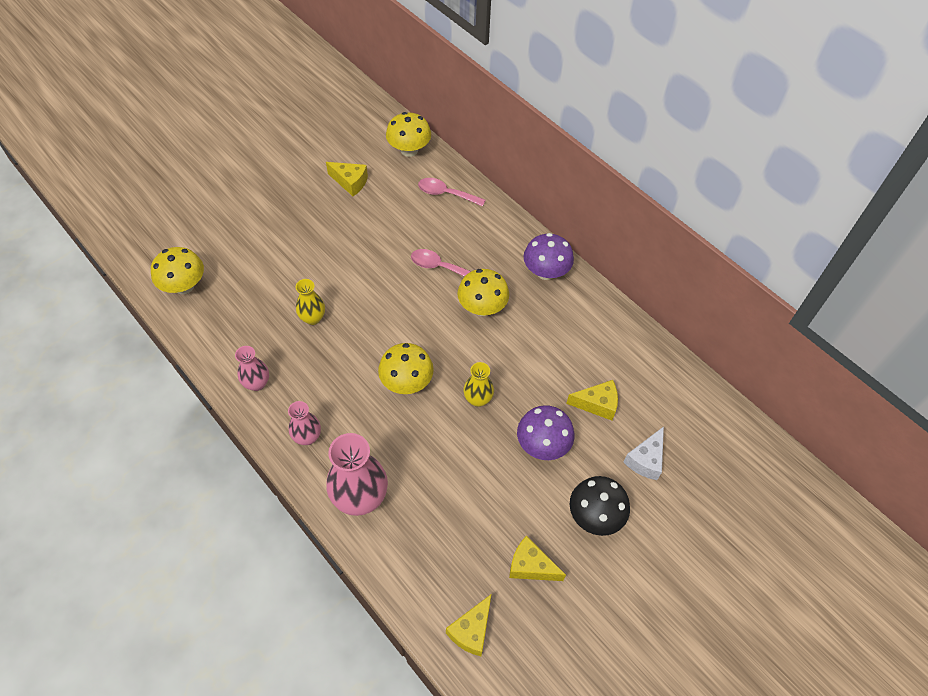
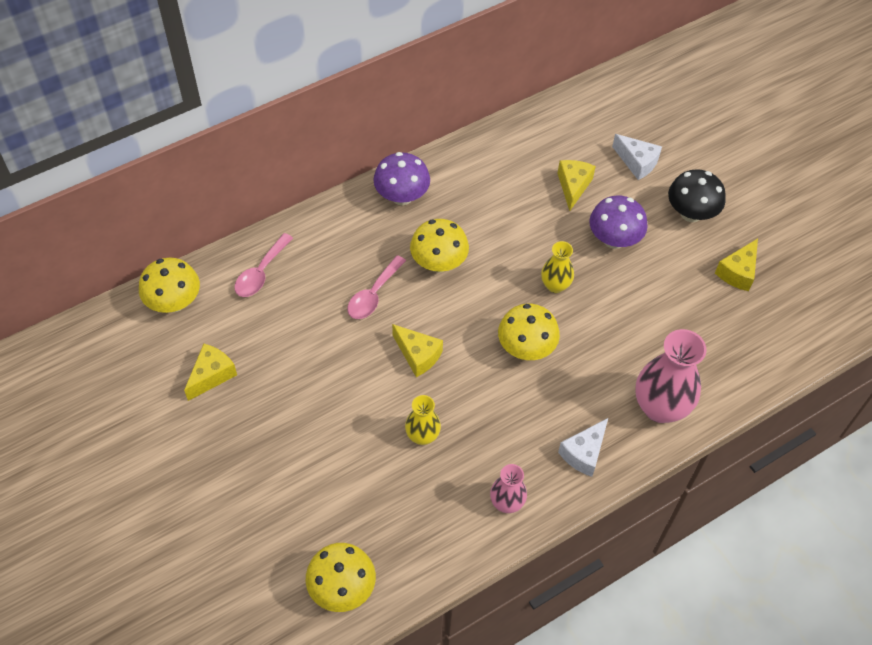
camera: 80 degrees left, 0 degrees up
pink vase [288,401,321,445] -> white cheese [558,418,608,477]
yellow cheese [446,595,491,656] -> yellow cheese moved to [392,324,443,377]

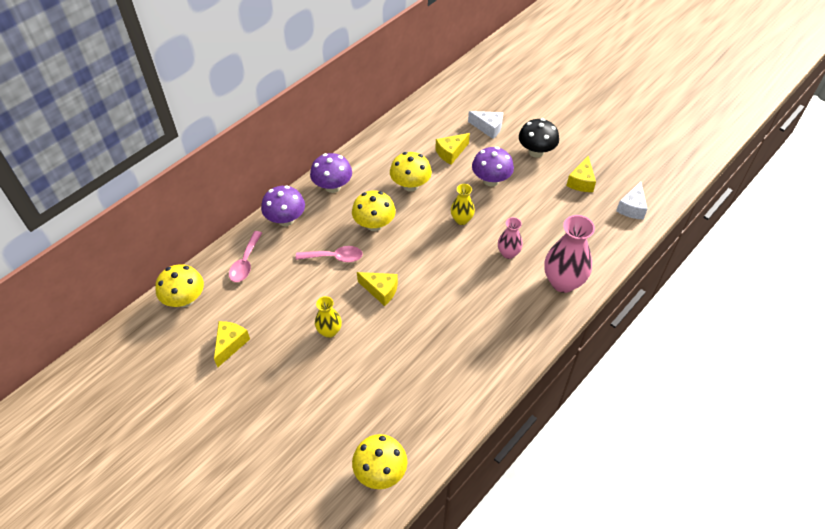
camera: 15 degrees left, 5 degrees down
pink spoon [347,255,406,319] -> pink spoon turned 105 degrees counterclockwise [296,246,363,262]
yellow vase [405,395,441,445] -> yellow vase moved to [315,296,342,338]
pink vase [490,464,527,513] -> pink vase moved to [498,217,523,259]
yellow mushroom [498,303,560,360] -> yellow mushroom moved to [390,152,432,192]
yellow cheese [557,160,596,211] -> yellow cheese turned 120 degrees counterclockwise [435,133,470,165]
white cheese [558,418,608,477] -> white cheese moved to [616,182,647,219]
none -> purple mushroom [261,186,305,226]

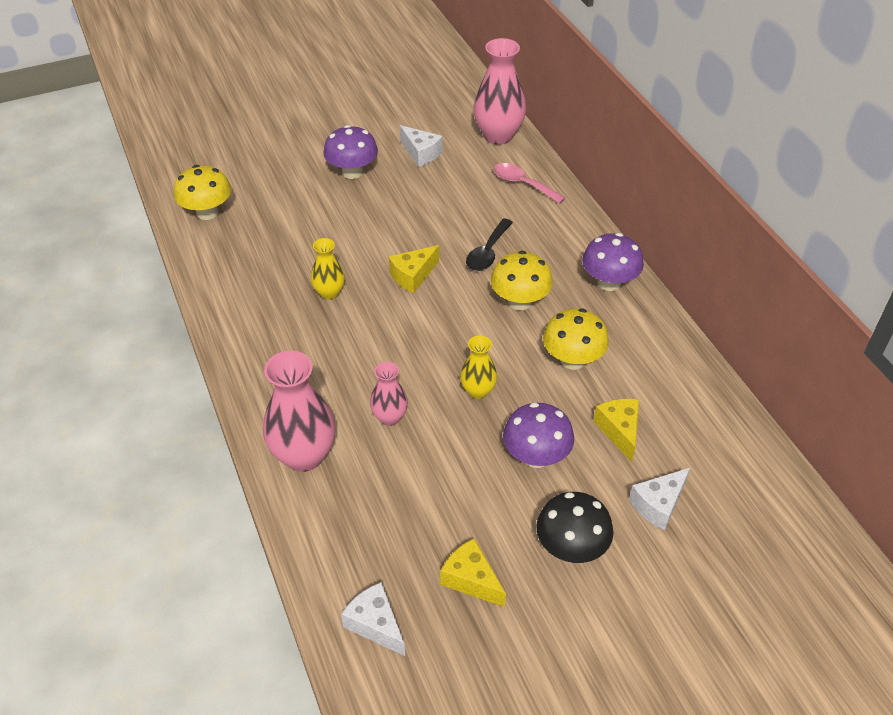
camera: 115 degrees right, 5 degrees down
yellow mushroom [155,264,204,307] -> pink vase [473,38,526,145]
yellow cheese [214,321,250,367] -> white cheese [400,125,443,167]
purple mushroom [261,186,305,226] -> purple mushroom moved to [323,125,378,179]
pink spoon [296,246,363,262] -> black spoon [466,219,513,271]
yellow vase [315,296,342,338] -> yellow vase moved to [311,238,345,300]

